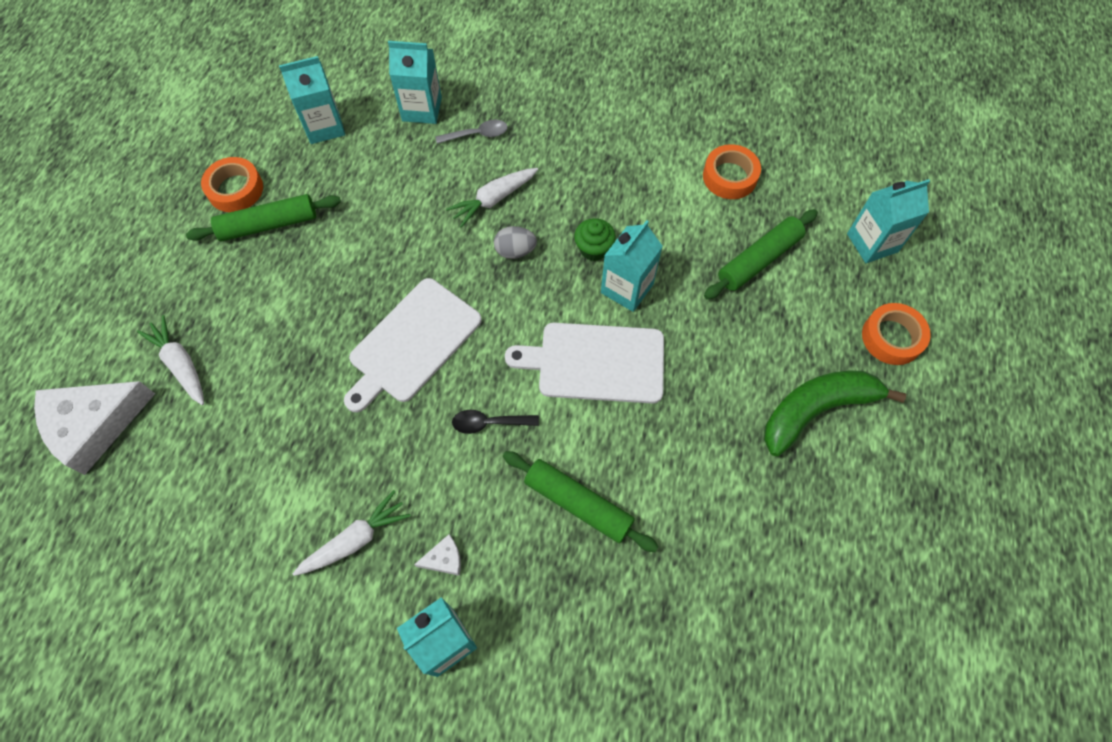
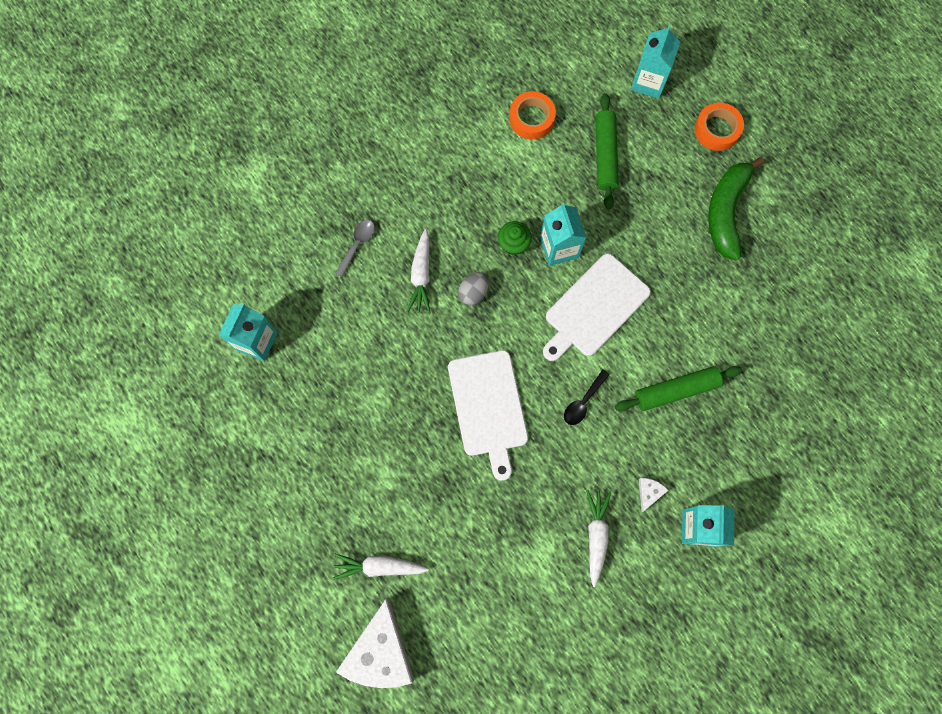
camera: 50 degrees left, 10 degrees up
green rolling pin [186,194,341,242] -> none
orange tape [201,157,263,212] -> none
turquoise carton [388,41,442,124] -> none

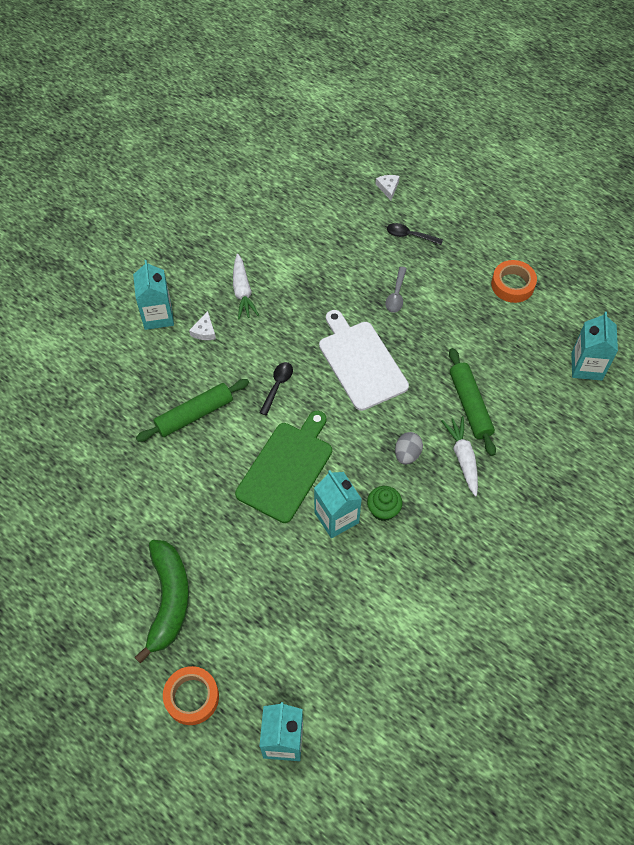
camera: 165 degrees right, 15 degrees down
white carrot [333,554,429,580] -> black spoon [387,223,443,245]
grey spoon [335,220,375,277] -> grey spoon moved to [385,267,407,313]
white cheese [336,597,415,688] -> white cheese [376,175,400,200], size x0.41
orange tape [509,91,556,139] -> orange tape moved to [491,260,537,303]
white cutting board [543,253,651,361] -> green cutting board [235,411,332,523]
green rolling pin [595,93,619,210] -> green rolling pin moved to [449,348,496,456]

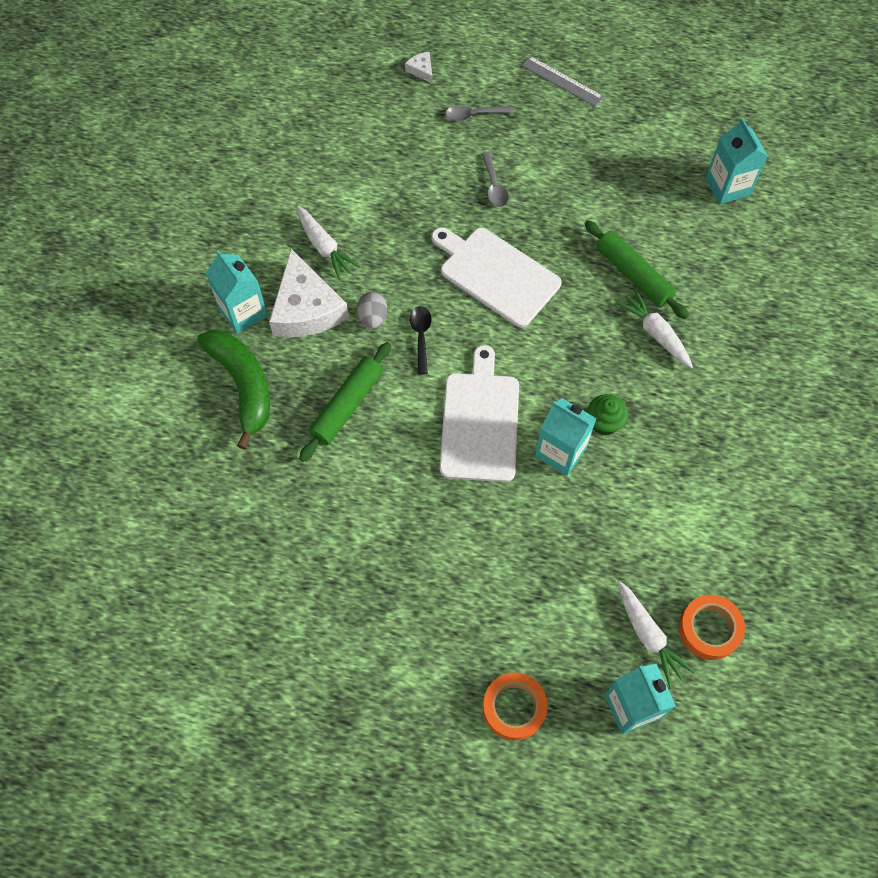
camera: 25 degrees left, 5 degrees up
green banana [134,540,189,664] -> green banana moved to [197,330,270,450]
white cheese [189,311,216,340] -> white cheese [269,249,349,337], size x2.42
green cutting board [235,411,332,523] -> white cutting board [440,345,519,482]
black spoon [387,223,443,245] -> grey spoon [445,105,513,121]
grey egg [395,432,423,465] -> grey egg moved to [357,292,387,330]
orange tape [491,260,537,303] -> orange tape moved to [679,595,745,660]
none -> grey ruler [521,56,604,107]
none -> white carrot [618,581,695,688]

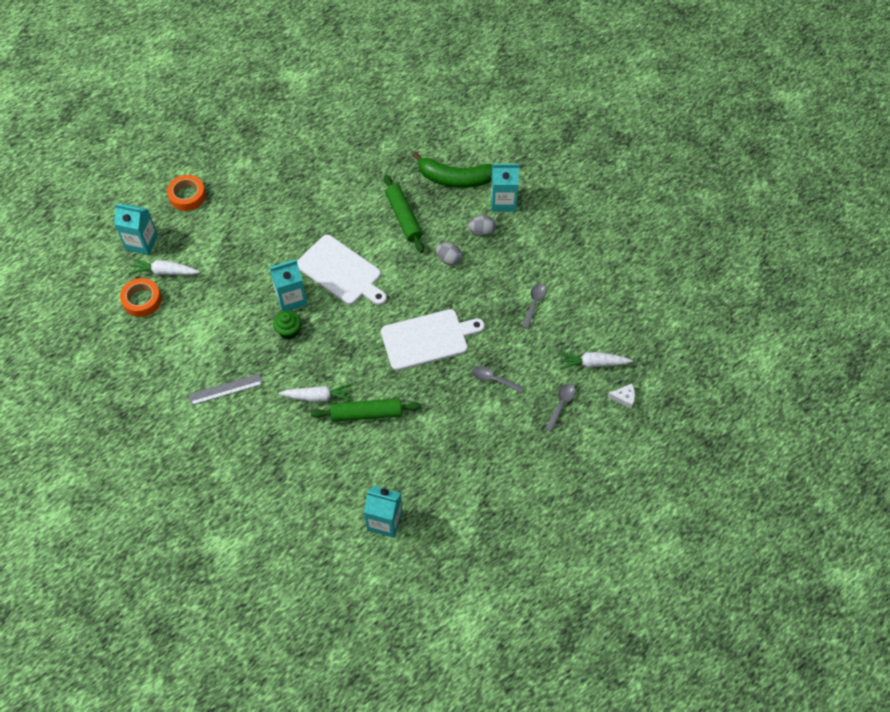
camera: 125 degrees right, 5 degrees down
white cheese [269,249,349,337] -> grey egg [468,215,496,236]
white carrot [297,206,361,280] -> white carrot moved to [559,352,633,370]
black spoon [410,306,432,374] -> none
grey ruler [521,56,604,107] -> grey ruler moved to [188,373,263,405]
none -> grey spoon [522,283,547,329]

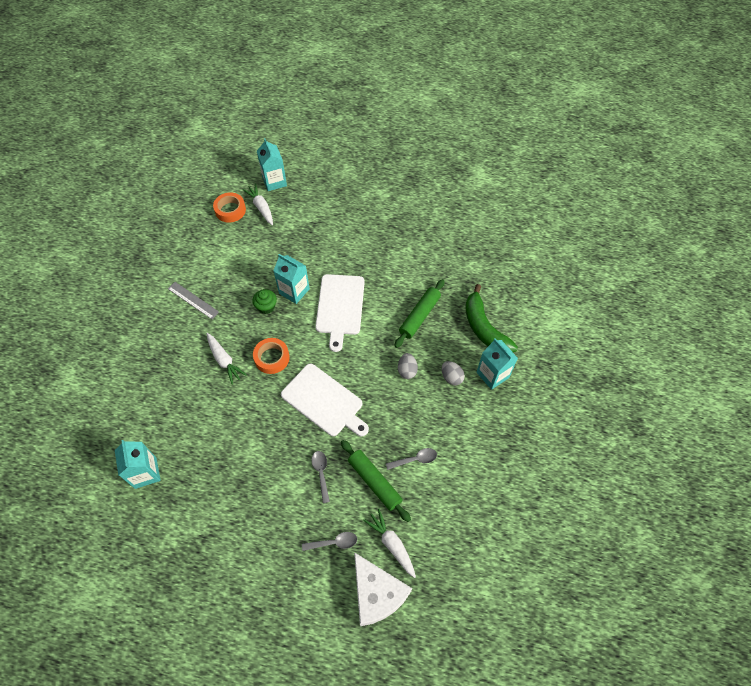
camera: 55 degrees right, 0 degrees up
orange tape [167,175,206,211] -> orange tape moved to [253,338,290,374]
green rolling pin [311,398,421,422] -> green rolling pin moved to [341,440,411,522]
white cheese [607,384,635,408] -> white cheese [354,552,412,626], size x2.42

